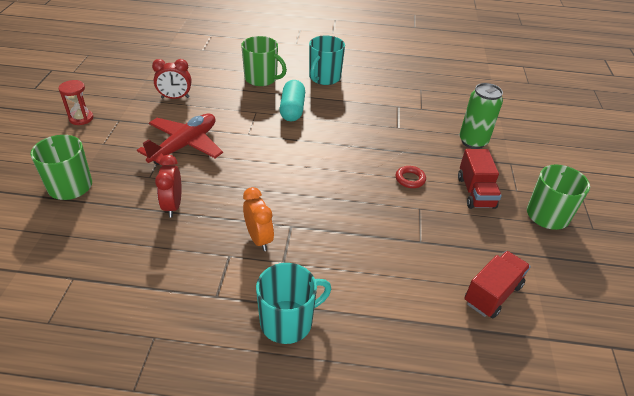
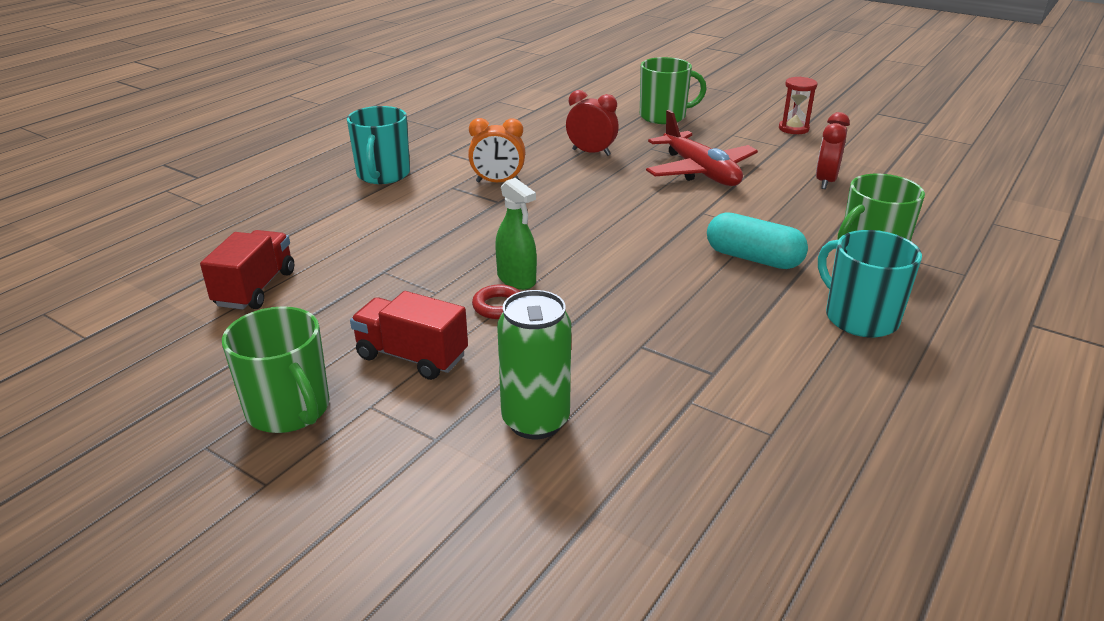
camera: 120 degrees right, 10 degrees down
red truck [465,251,531,318] -> red truck turned 150 degrees counterclockwise [200,230,294,310]
none -> green spray bottle [495,178,537,290]

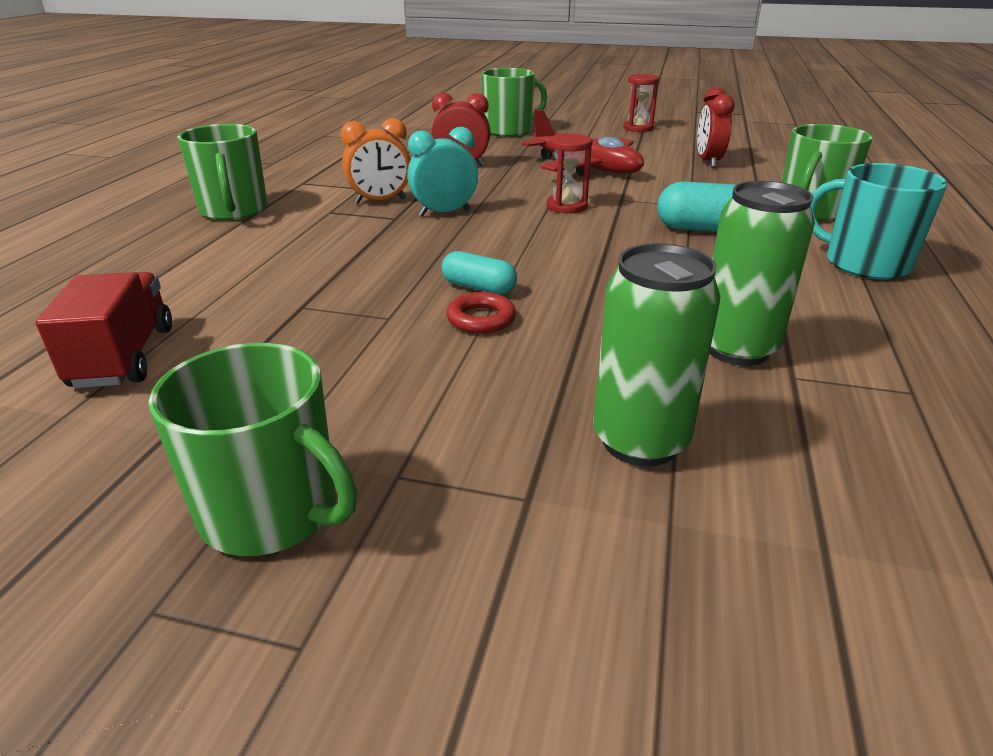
camera: 20 degrees left, 0 degrees up
turquoise mug [347,106,410,184] -> green mug [177,124,267,221]
red truck [350,291,468,380] -> none
green spray bottle [495,178,537,290] -> turquoise capsule [441,251,517,295]
none -> turquoise clock [407,127,478,217]
none -> red hourglass [547,133,593,213]
none -> green can [709,181,815,366]

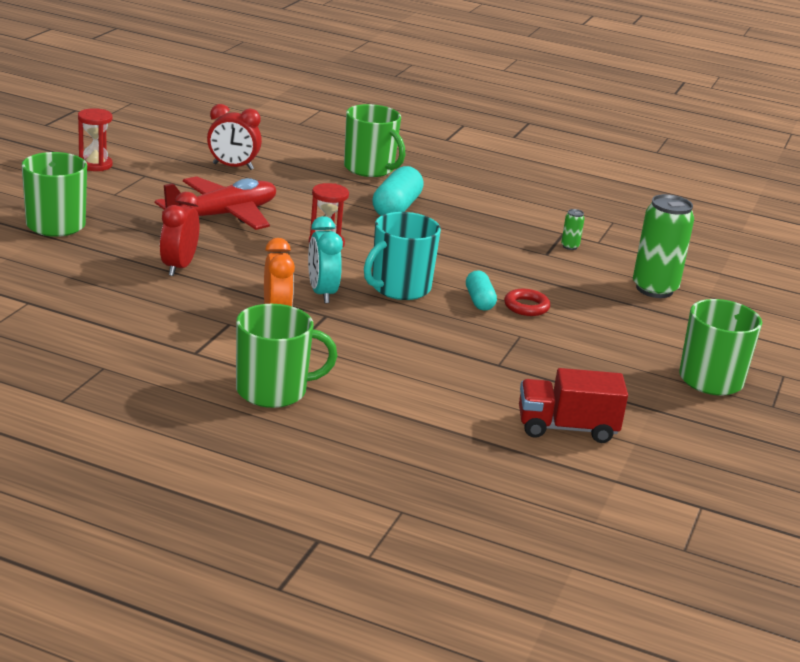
camera: 85 degrees left, 5 degrees down
turquoise capsule [441,251,517,295] -> turquoise capsule turned 45 degrees counterclockwise [466,270,497,311]
green can [709,181,815,366] -> green can [561,209,585,250], size x0.42
turquoise mug [811,163,947,280] -> turquoise mug moved to [364,212,441,300]

